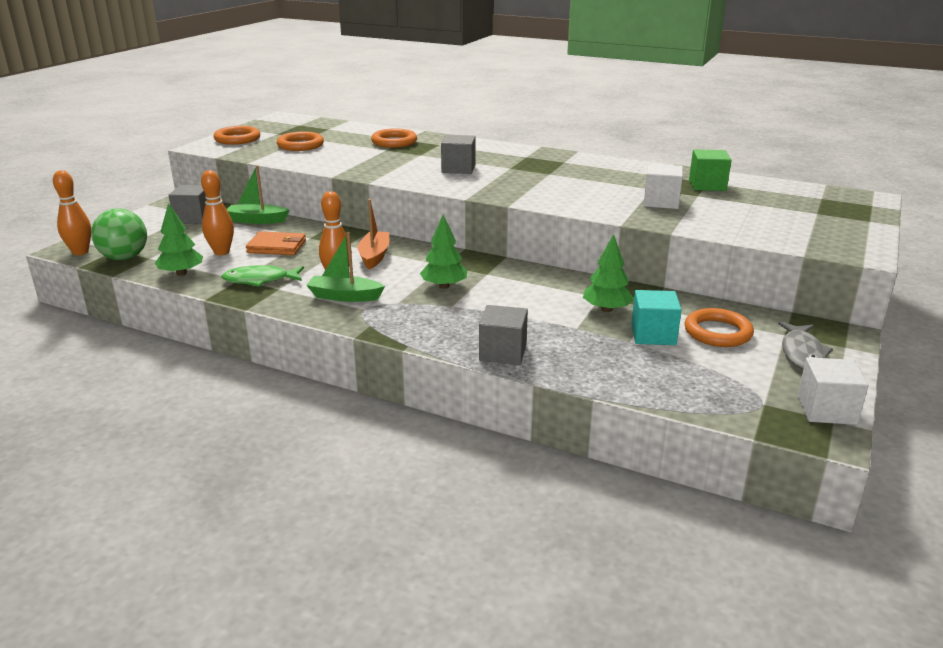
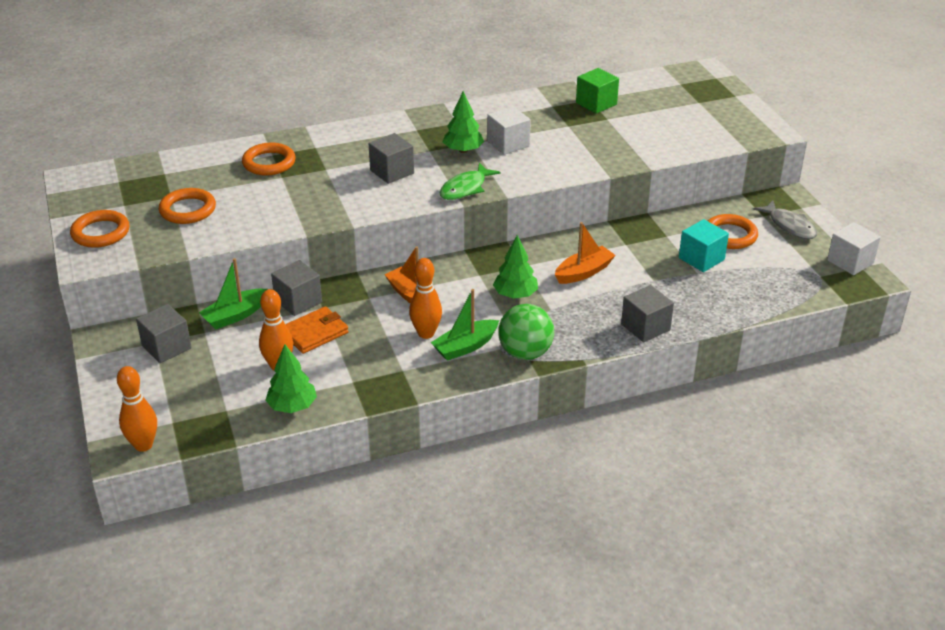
camera: 45 degrees left, 10 degrees up
green ball [91,208,147,260] -> green ball moved to [498,304,554,360]
green fish [221,265,304,287] -> green fish moved to [439,163,500,200]
green tree [583,234,634,312] -> green tree moved to [443,91,484,153]
white cube [644,164,683,209] -> white cube moved to [487,106,531,155]
none -> grey cube [271,260,322,316]
none -> orange boat [555,222,616,284]

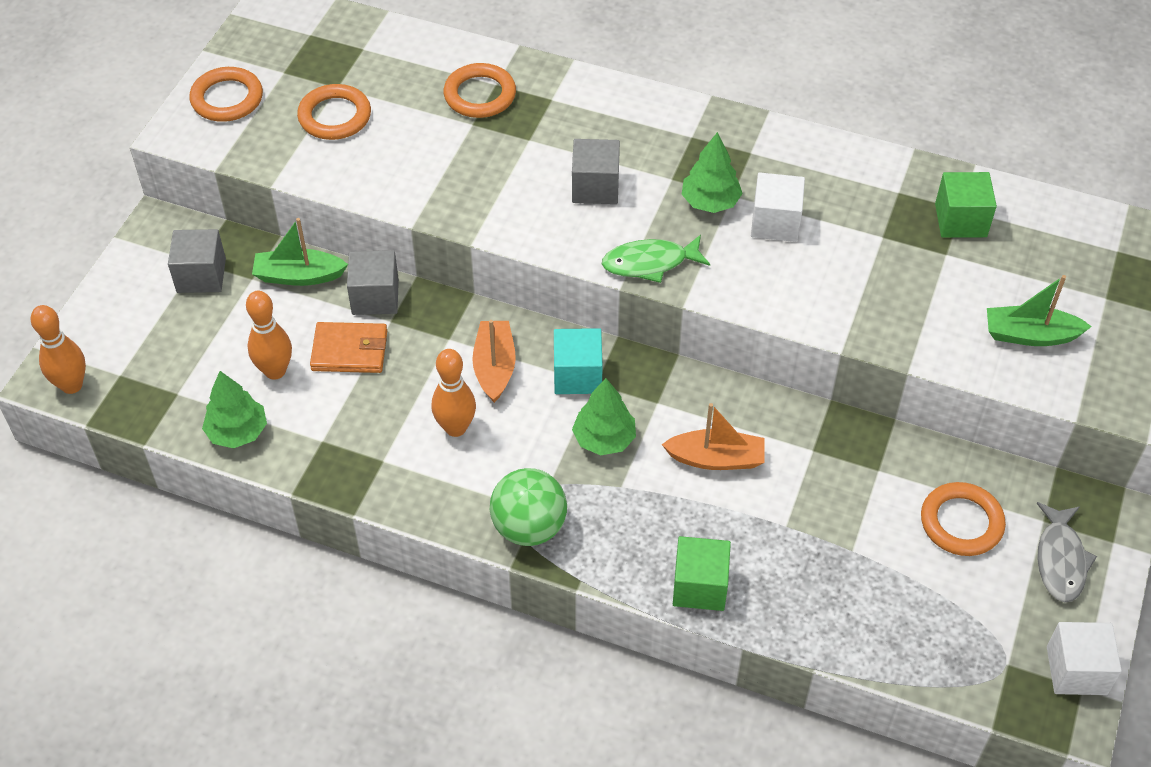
camera: 40 degrees right, 15 degrees up
green boat [431,289,499,361] -> green boat moved to [987,275,1092,346]
grey cube [621,285,674,342] -> green cube [673,536,731,611]
turquoise cube [679,219,729,272] -> turquoise cube moved to [554,328,603,394]

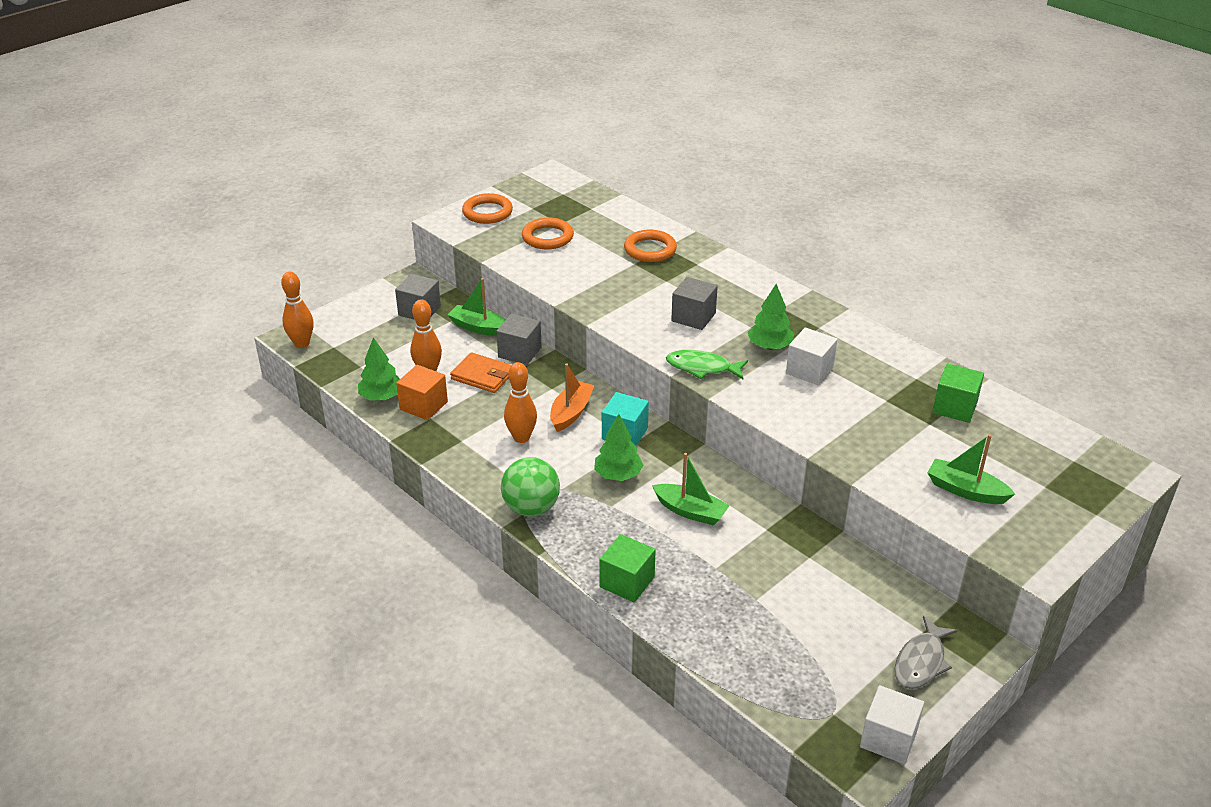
camera: 25 degrees right, 15 degrees down
orange boat [662,403,765,470] -> green boat [652,453,730,526]
orange ring [921,482,1006,556] -> none
none -> orange cube [396,365,448,420]

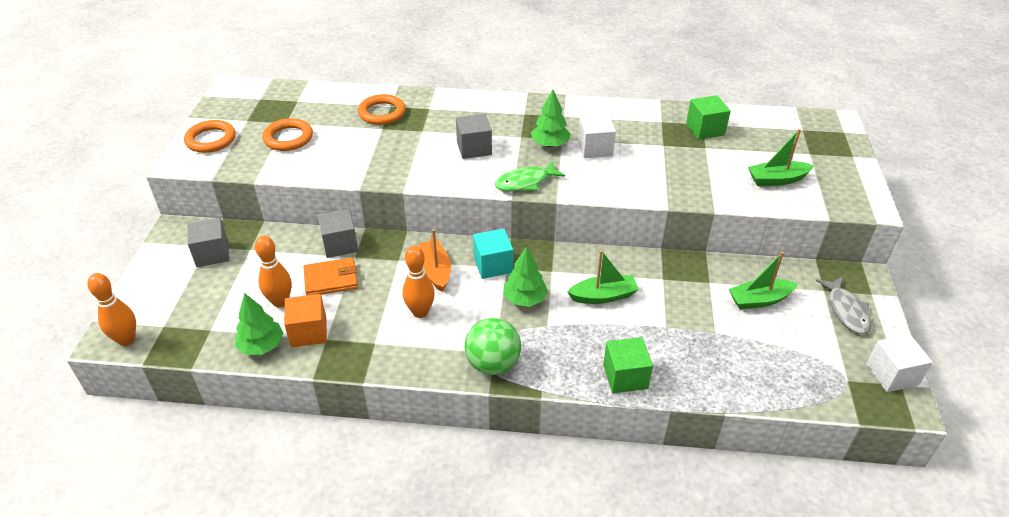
camera: 40 degrees left, 5 degrees up
green boat [447,278,506,336] -> green boat moved to [729,252,798,309]

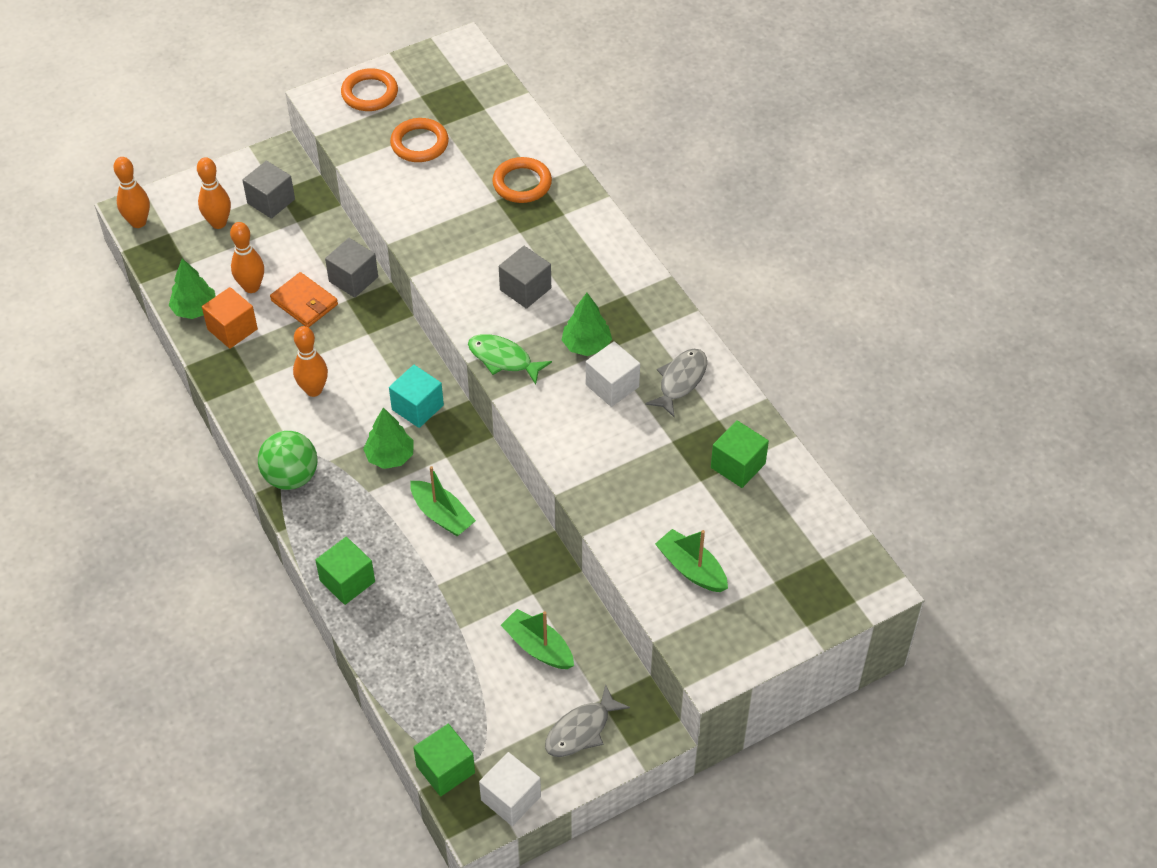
camera: 55 degrees right, 10 degrees up
orange boat [419,229,451,292] -> none
none -> orange bowling pin [197,157,231,229]
none -> green cube [413,724,475,796]
none -> grey fish [645,349,707,417]

